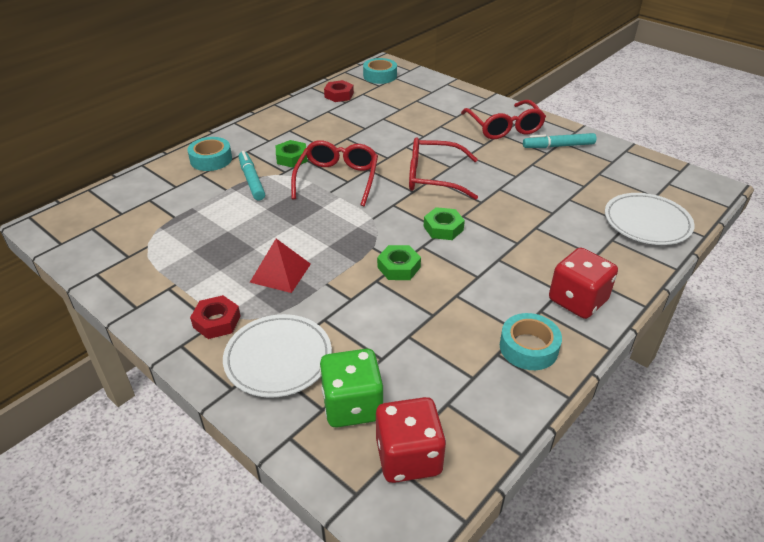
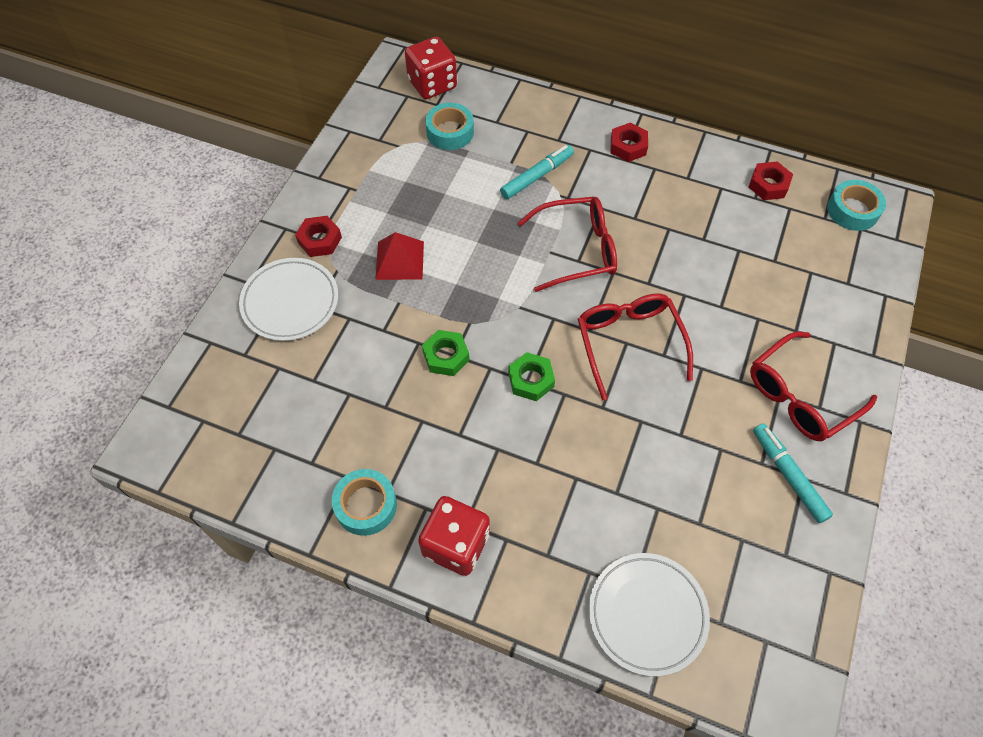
camera: 70 degrees right, 20 degrees up
turquoise tape [187,137,232,171] -> turquoise tape moved to [425,103,474,150]
green nut [275,140,308,168] -> none
green dice [320,349,383,428] -> none
red dice [376,397,446,483] -> red dice moved to [405,37,457,99]
none -> red nut [610,123,648,162]

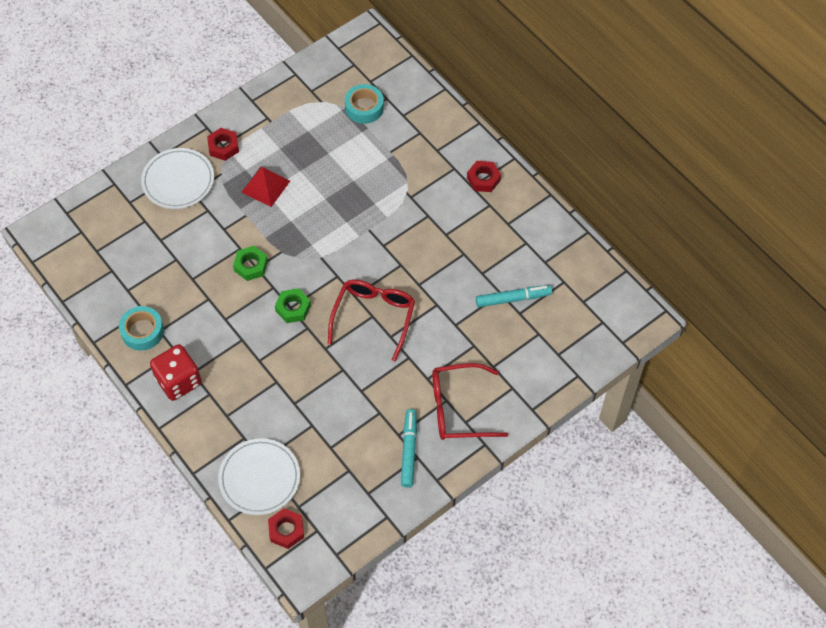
camera: 30 degrees right, 0 degrees up
red dice [405,37,457,99] -> none
turquoise marker [500,145,574,199] -> turquoise marker moved to [476,285,552,307]
red glasses [518,197,617,292] -> none
red nut [749,161,793,200] -> red nut moved to [268,508,304,549]
turquoise tape [827,180,886,231] -> none

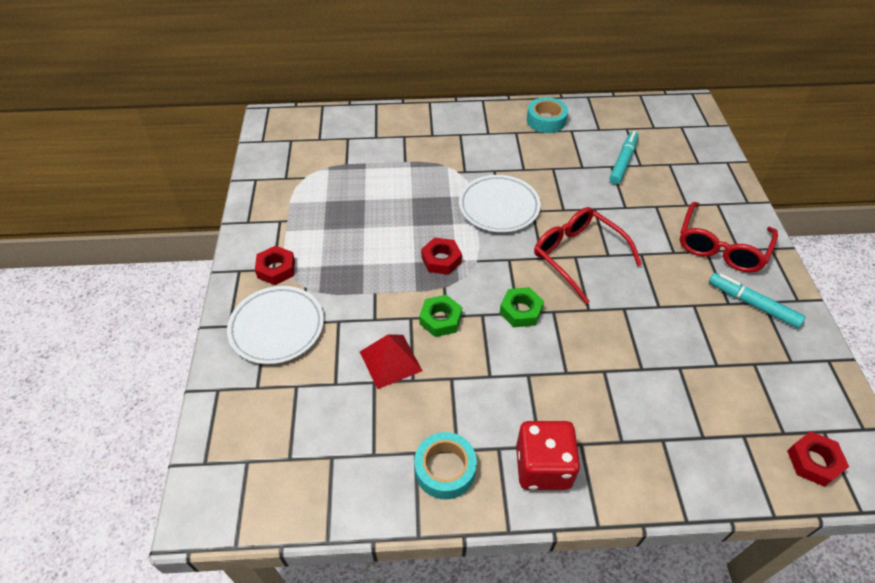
camera: 55 degrees left, 10 degrees down
white plate [218,438,300,515] -> white plate moved to [459,175,541,233]
red pyramid [241,167,290,207] -> red pyramid moved to [360,334,422,389]
turquoise tape [345,84,384,124] -> turquoise tape moved to [527,97,568,133]
red nut [467,161,501,192] -> red nut moved to [421,237,462,275]

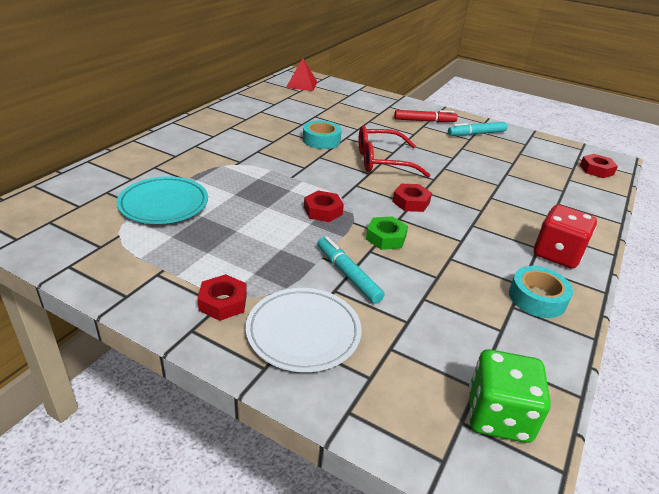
camera: 60 degrees left, 15 degrees down
red pyramid [360,334,422,389] -> red pyramid moved to [286,58,317,91]
white plate [459,175,541,233] -> none
green nut [500,287,544,327] -> red nut [392,184,432,212]
turquoise tape [527,97,568,133] -> turquoise tape moved to [303,120,342,149]
turquoise marker [609,131,639,185] -> turquoise marker moved to [318,236,385,304]
red glasses [680,202,778,273] -> red marker [394,110,458,122]
none -> turquoise plate [117,177,208,224]
none -> green dice [469,349,551,443]

